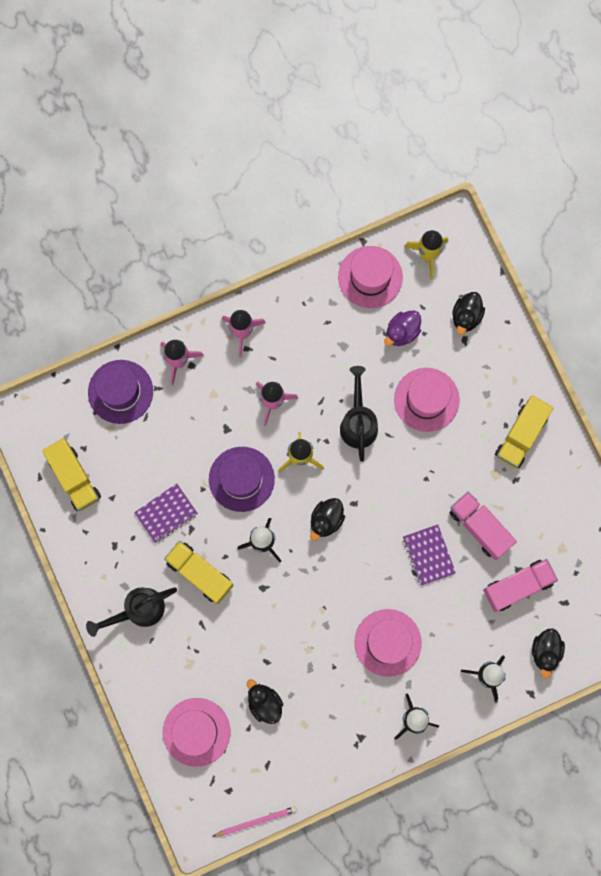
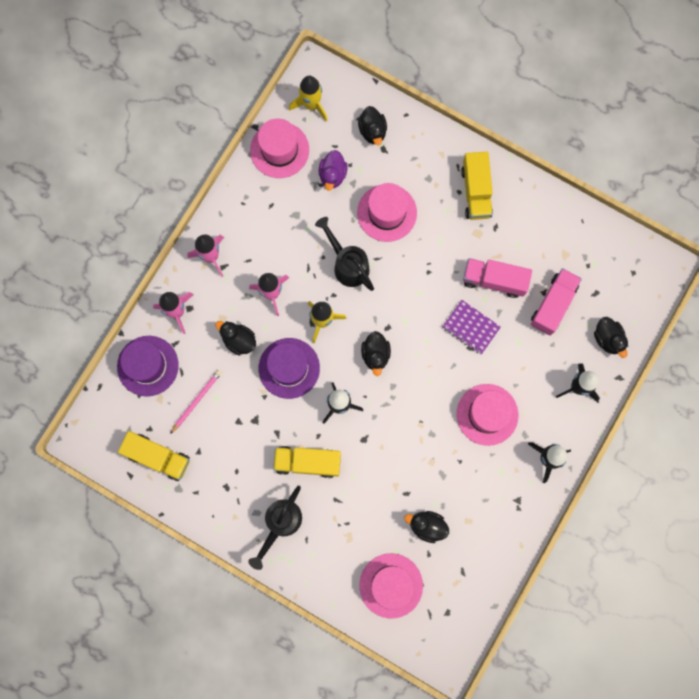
camera: 35 degrees left, 0 degrees up
purple notebook [134,483,198,543] -> none
pink pencil [212,806,297,837] -> pink pencil moved to [170,370,222,434]
none -> black duck [215,321,256,356]

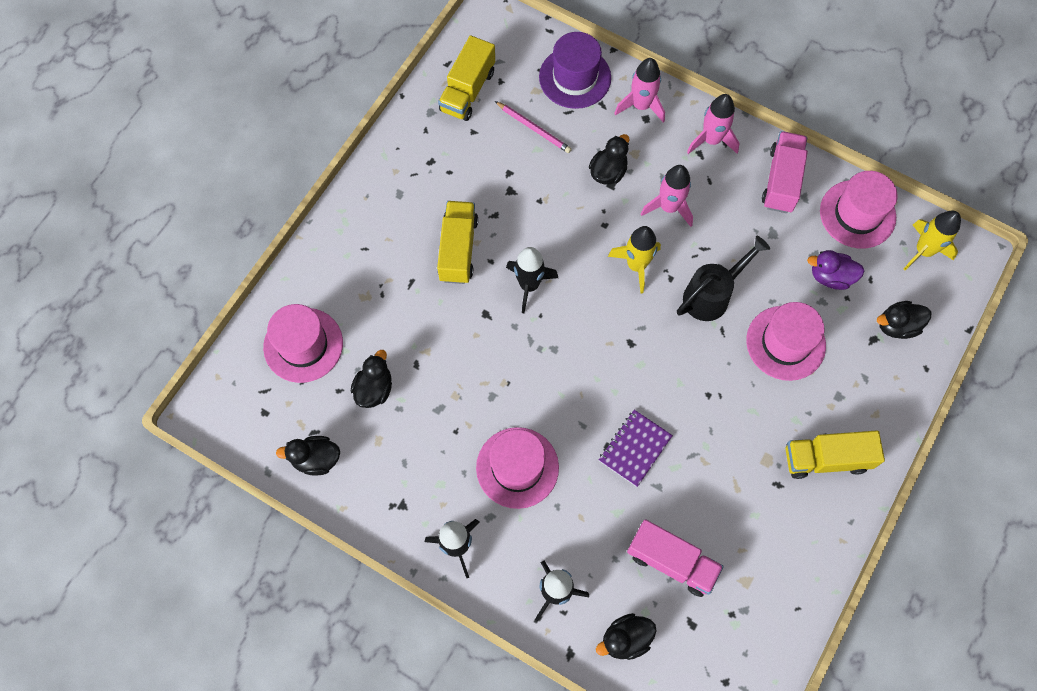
camera: 90 degrees right, 10 degrees down
black watering can [248,486,302,570] -> none
purple hat [259,338,320,399] -> none
black duck [361,331,391,376] -> black duck moved to [276,436,340,476]
pink truck [463,258,532,298] -> pink truck moved to [762,131,808,213]

